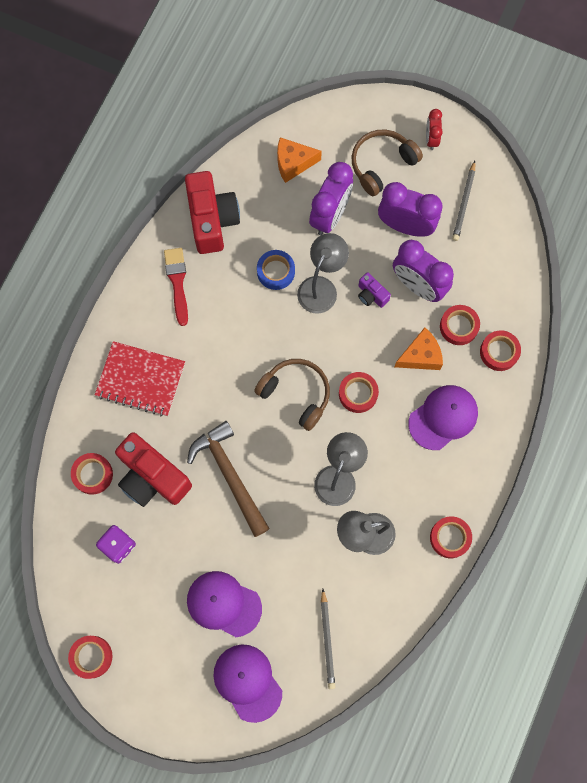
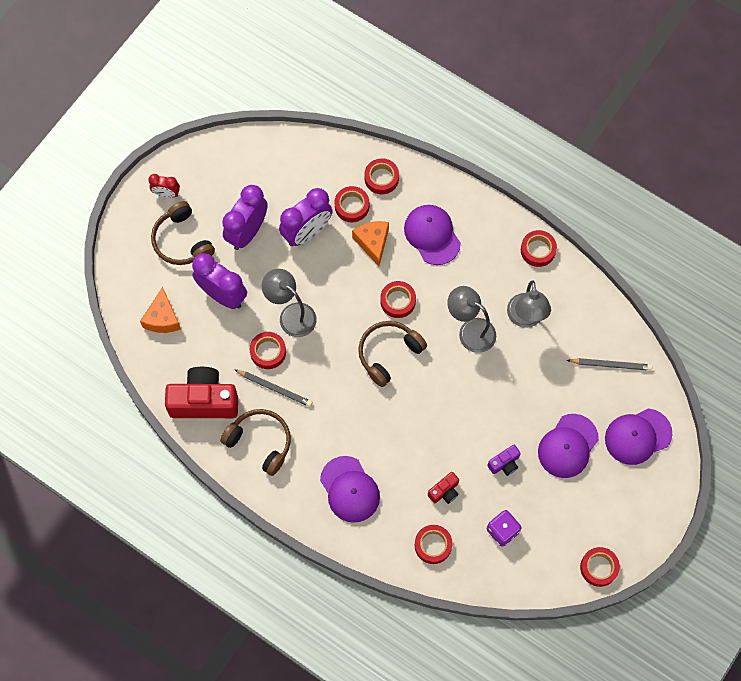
camera: 80 degrees left, 5 degrees down
red notebook [95,341,185,416] -> purple cap [320,456,380,523]
red camera [115,432,192,507] -> red camera [428,472,459,504], size x0.47
red brush [164,248,188,326] -> brown headphones [220,409,291,476]
brown hammer [187,421,270,537] -> none
blue tape [257,250,295,290] -> red tape [250,332,286,369]
purple camera [358,272,391,308] -> purple camera moved to [487,445,521,476]
grey pencil [452,161,475,241] -> grey pencil moved to [234,369,312,407]

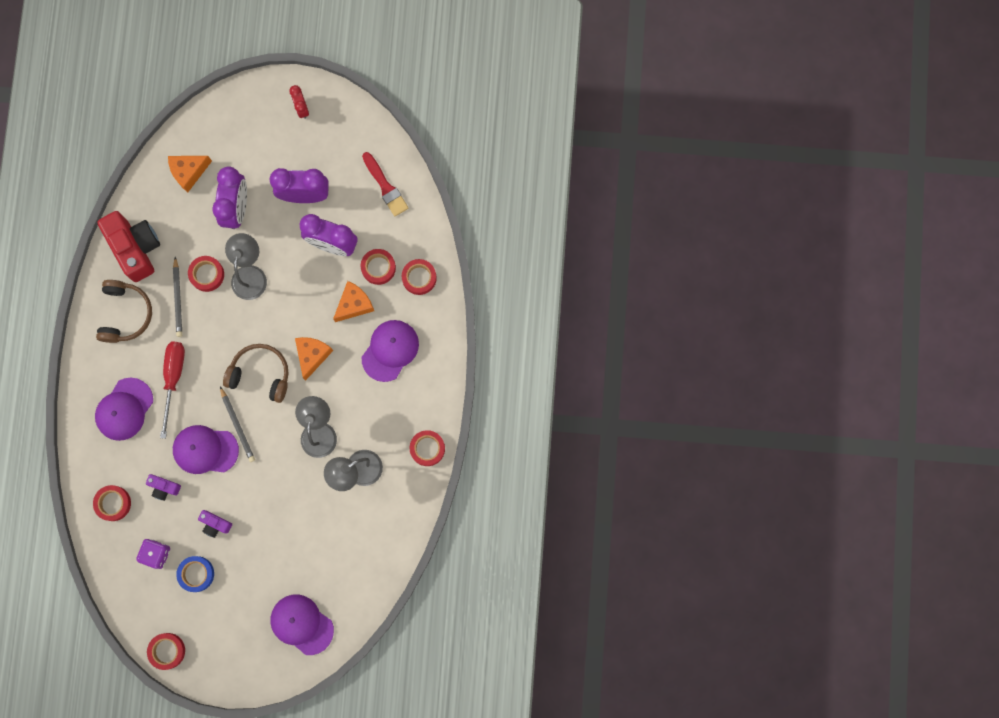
camera: 60 degrees right, 10 degrees up
brown headphones [151,201,215,265] -> none
red tape [380,281,416,318] -> orange cheese [295,337,333,381]
red camera [428,472,459,504] -> purple camera [146,474,181,501]
purple cap [538,414,599,478] -> purple cap moved to [173,425,239,474]
grey pencil [566,358,653,371] -> grey pencil moved to [220,387,255,462]
none -> red screwdriver [160,342,185,439]
none -> blue tape [176,556,214,592]
none -> red brush [362,152,409,216]

